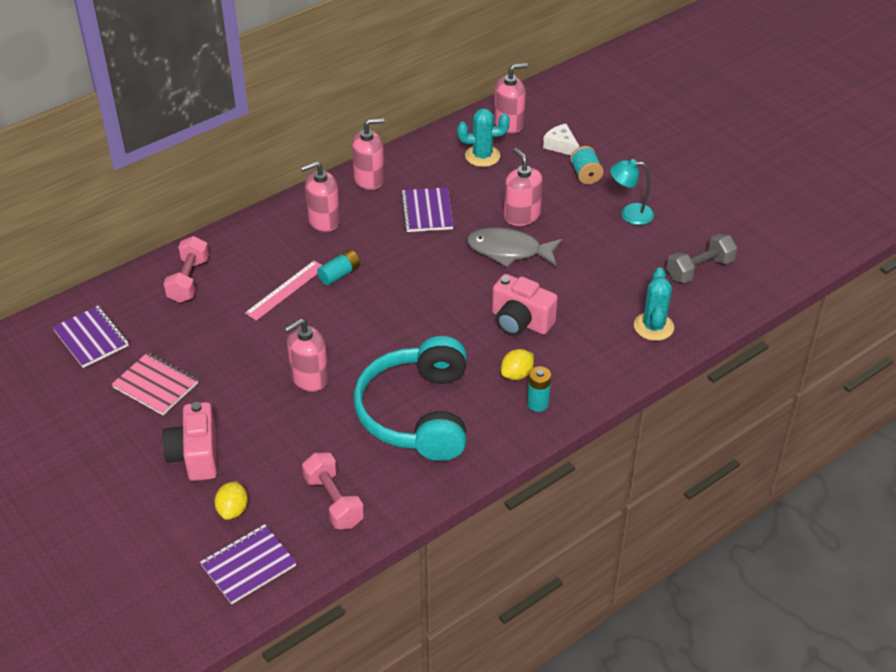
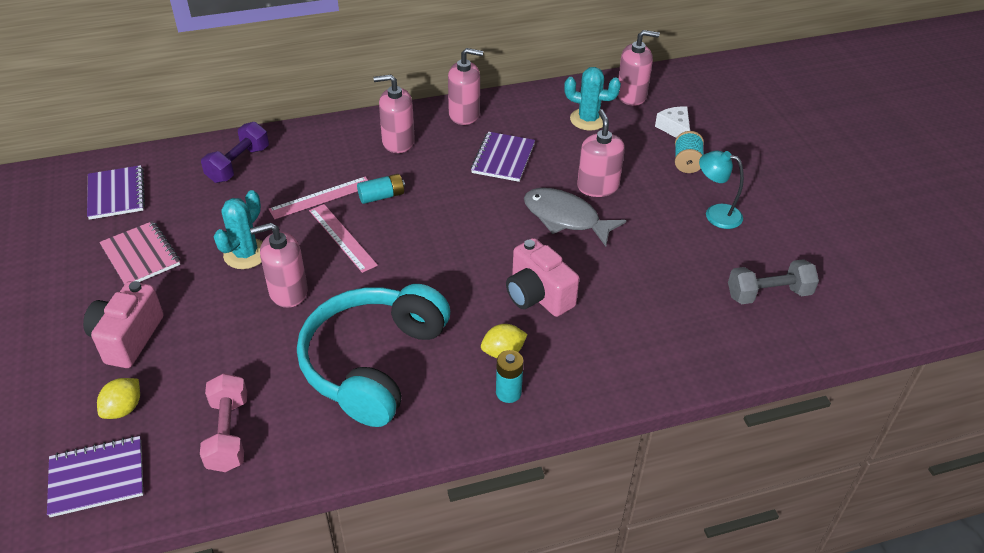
camera: 20 degrees right, 0 degrees up
pink dumbbell [163,236,209,303] -> purple dumbbell [201,122,269,183]
turquoise cactus [634,268,674,341] -> turquoise cactus moved to [214,190,263,269]
none -> pink ruler [309,204,378,273]

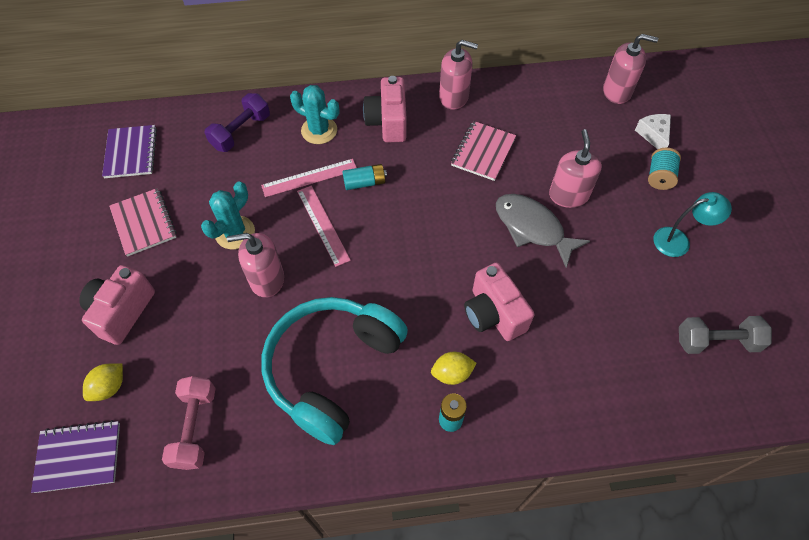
camera: 10 degrees right, 15 degrees up
pink soap dispenser [373,74,415,153] -> pink camera [363,76,406,143]
purple notebook [471,132,535,182] -> pink notebook [451,121,516,181]
turquoise cactus [564,67,621,131] -> turquoise cactus moved to [290,85,339,144]
turquoise lamp [699,151,744,229] -> turquoise lamp turned 135 degrees clockwise [654,192,732,257]

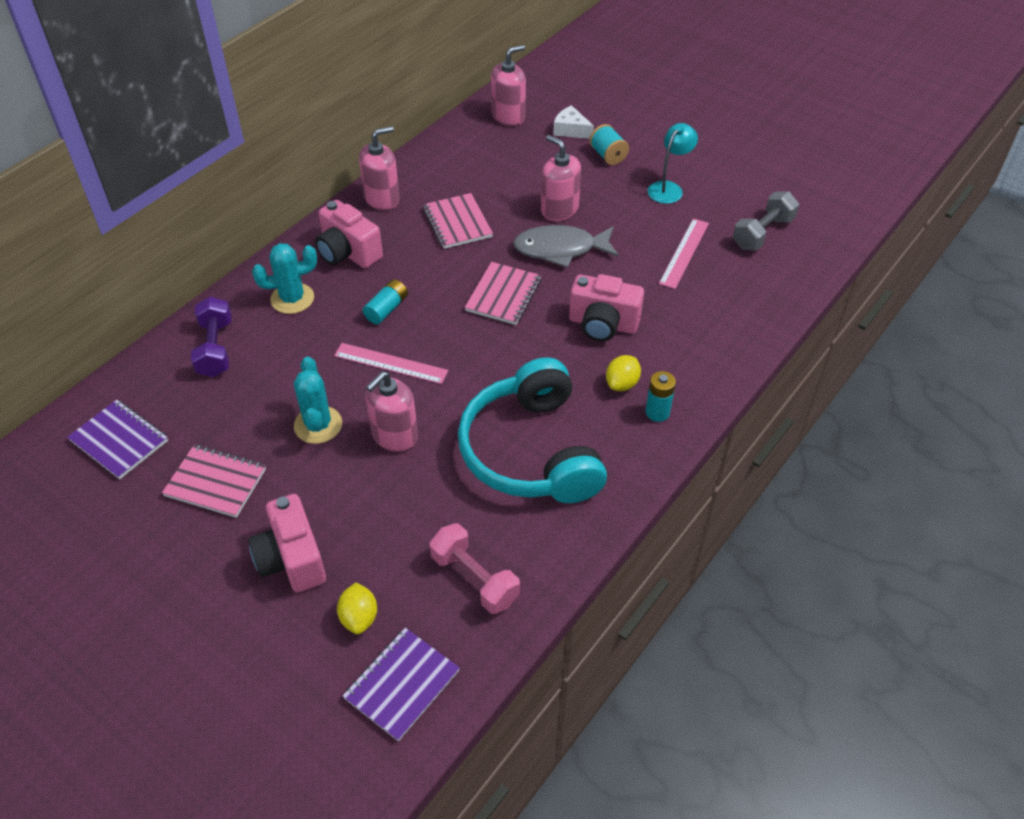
camera: 45 degrees left, 10 degrees down
pink ruler [261,159,357,197] -> pink ruler moved to [659,218,709,289]
none -> pink notebook [465,262,541,325]

